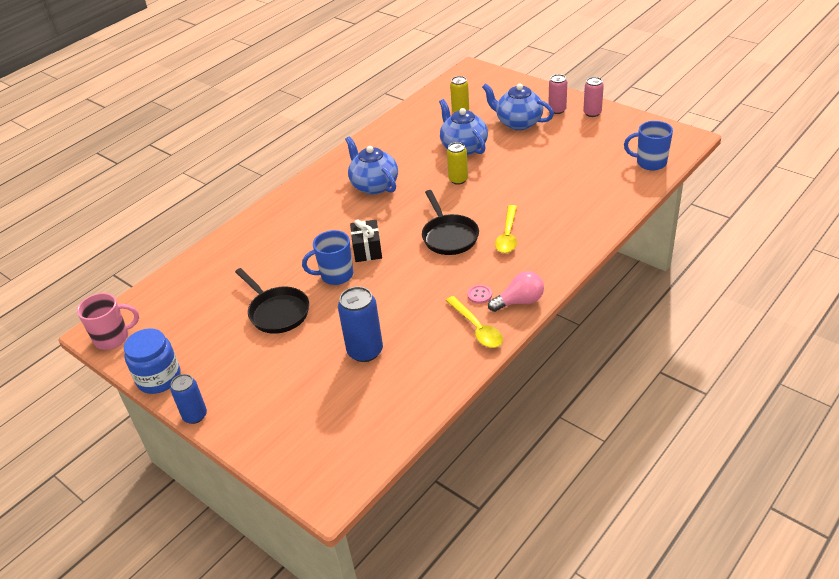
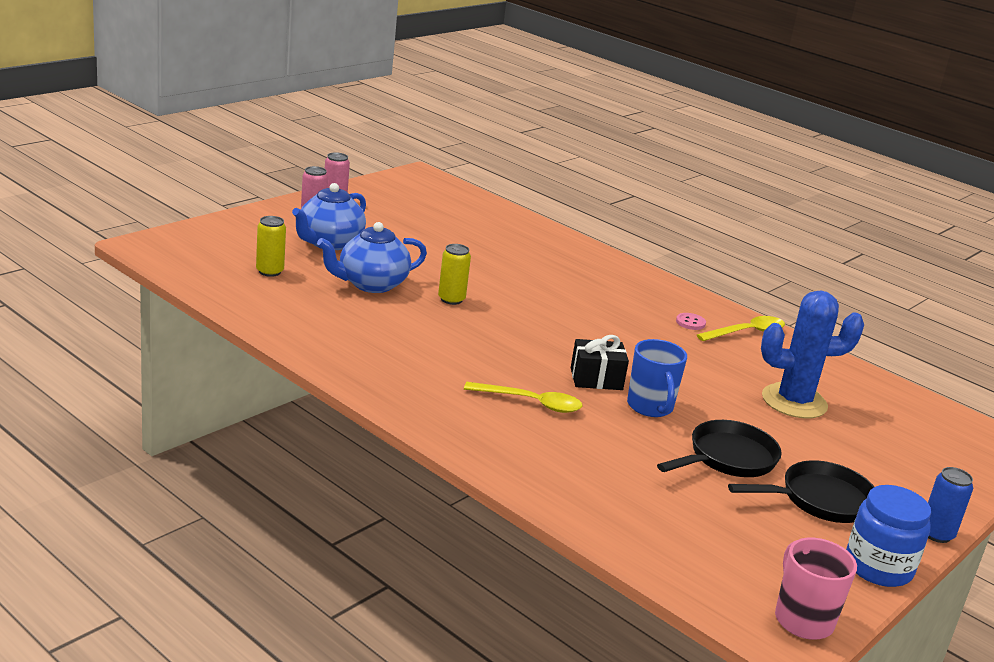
camera: 95 degrees left, 15 degrees down
blue can [338,286,383,362] -> blue cactus [761,290,864,419]
blue teapot [345,136,398,195] -> none
black pan [422,190,479,255] -> black pan moved to [728,460,874,523]
pink light bulb [488,271,544,312] -> none
yellow spoon [495,205,517,253] -> yellow spoon moved to [464,382,582,413]
blue mug [624,121,673,170] -> none

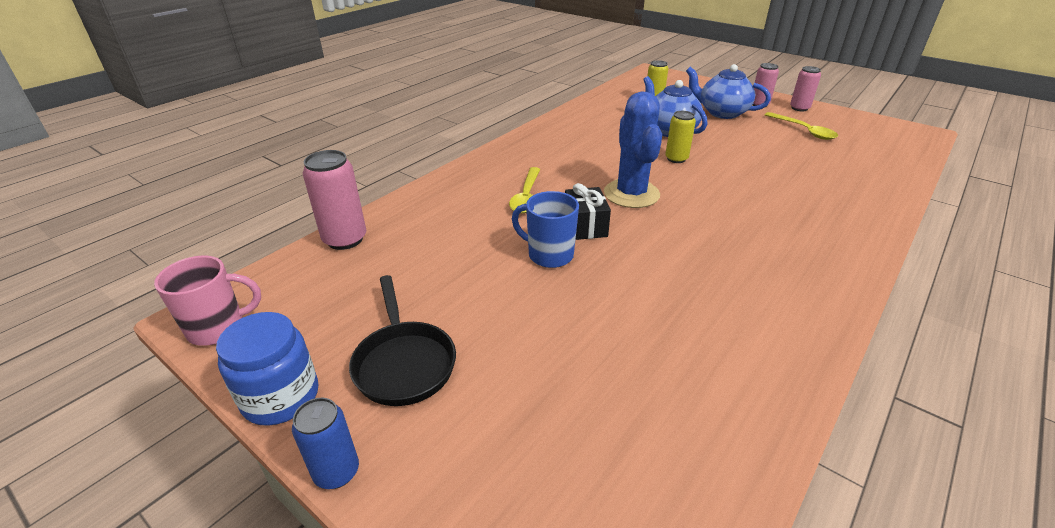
camera: 90 degrees right, 10 degrees up
blue mug [627,339,687,417] -> blue mug turned 45 degrees clockwise [512,191,579,268]
black pan [657,420,782,477] -> none
pink button [676,313,706,330] -> none
yellow spoon [697,316,785,341] -> yellow spoon moved to [765,112,838,140]
blue cactus [761,290,864,419] -> blue cactus moved to [604,91,662,208]
none -> pink can [303,150,366,250]

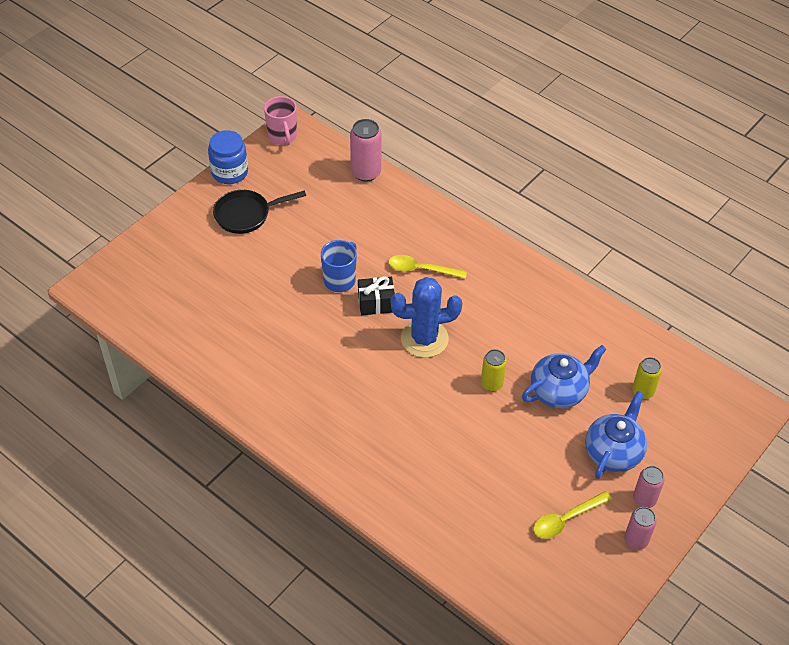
camera: 90 degrees right, 15 degrees up
blue can [292,398,359,489] -> none

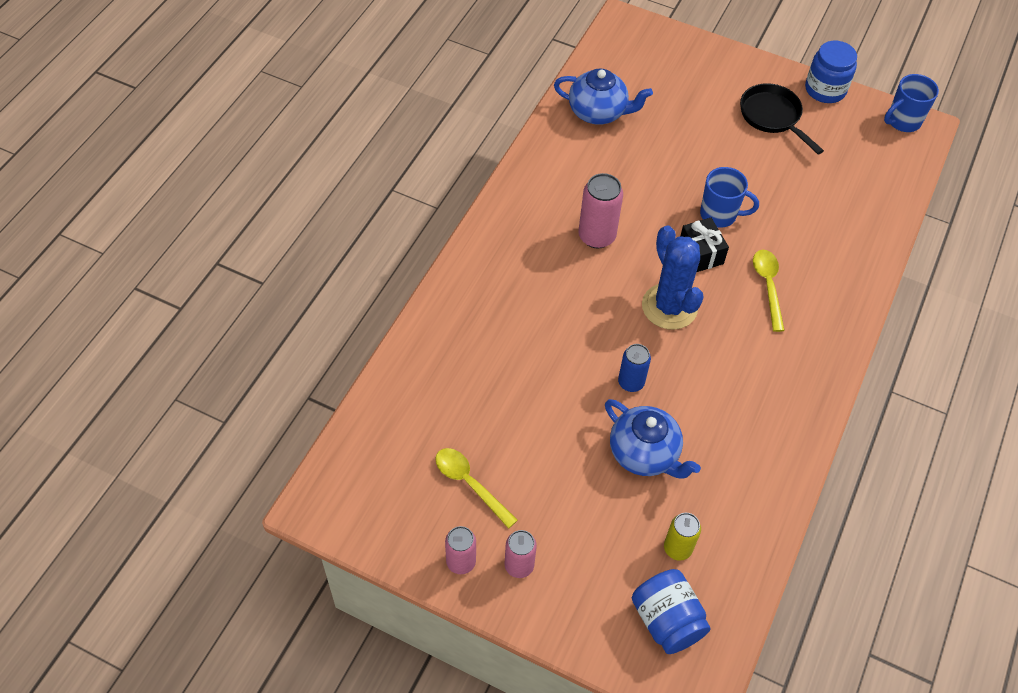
camera: 75 degrees right, 5 degrees up
pink mug [264,96,297,145] -> blue mug [884,74,939,132]
pink can [350,119,382,182] -> pink can moved to [578,173,623,248]
yellow can [481,349,507,391] -> blue can [618,344,651,392]
blue teapot [585,391,647,479] -> blue teapot moved to [554,69,653,125]
none -> blue jar [632,569,711,654]

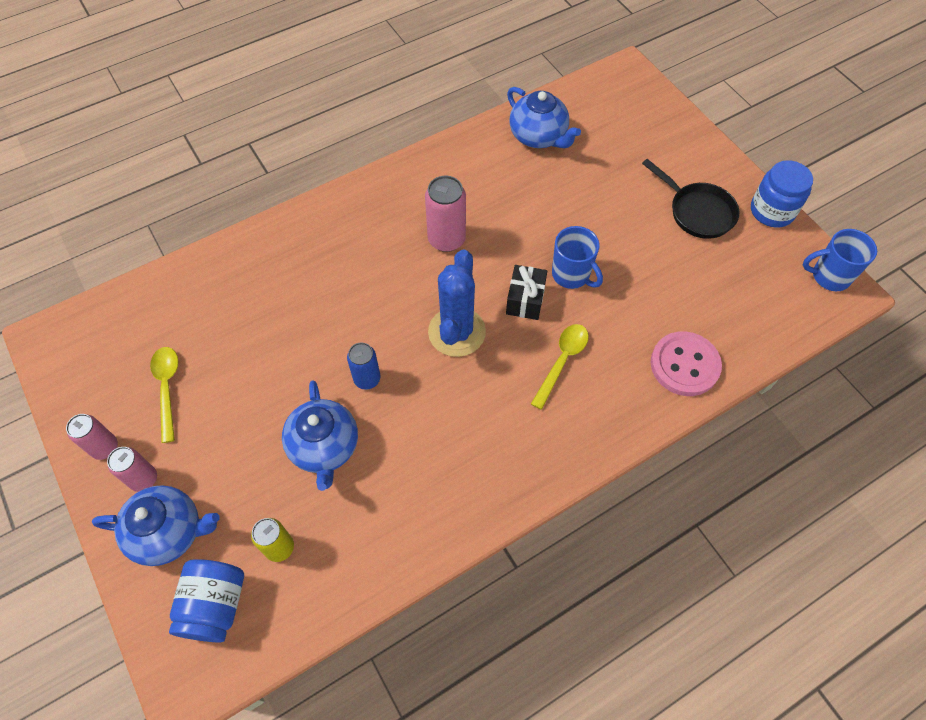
camera: 35 degrees right, 5 degrees up
black pan [740,83,824,154] -> black pan turned 135 degrees clockwise [642,159,739,239]
none -> blue teapot [92,485,220,566]
none -> pink button [651,331,722,396]

